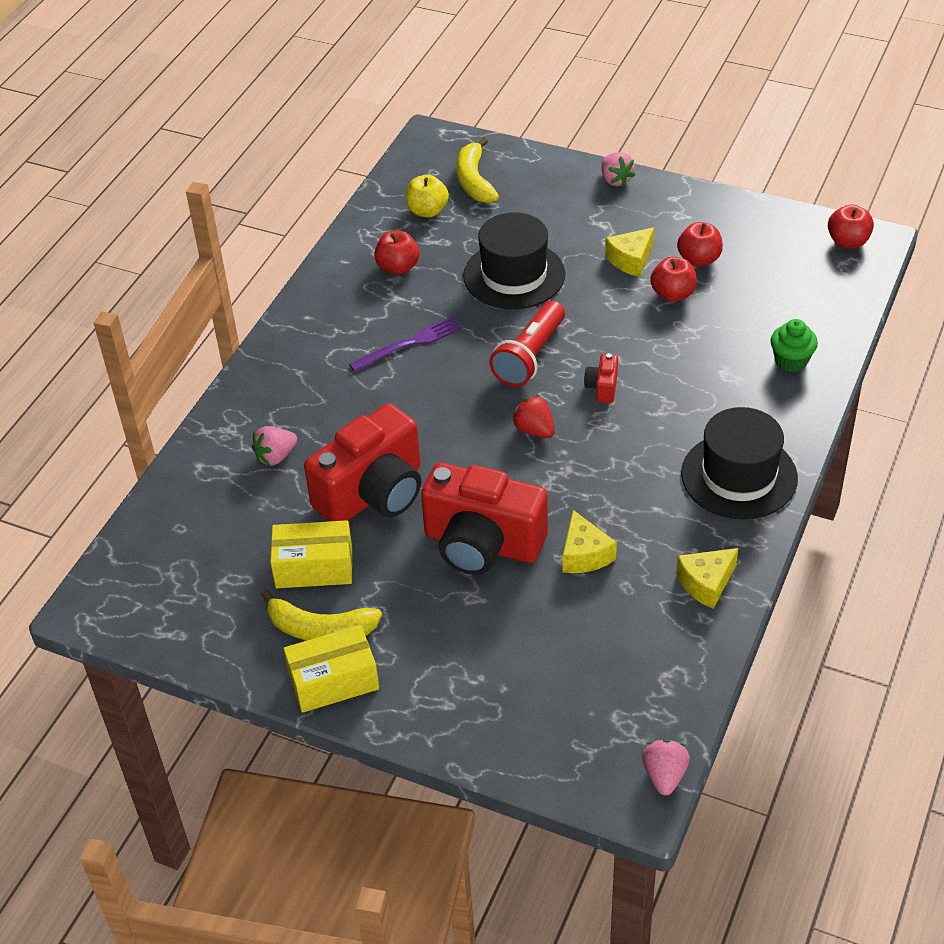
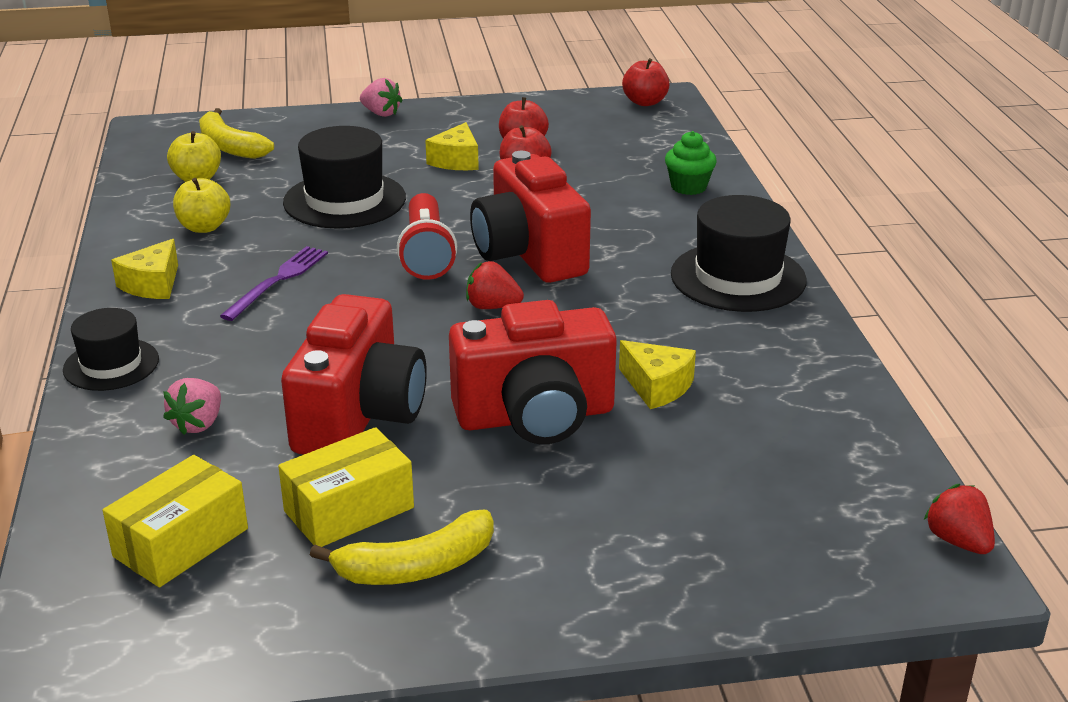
camera: 35 degrees left, 15 degrees down
yellow box [283,625,379,713] -> yellow box moved to [103,455,248,587]
red apple [374,231,419,275] -> yellow apple [173,178,230,233]
red camera [584,353,618,403] -> red camera [470,151,591,283], size x2.46
pink strawberry [642,739,690,795] -> red strawberry [924,484,995,554]
yellow cheese [676,548,738,609] -> yellow cheese moved to [111,239,178,299]
none -> black hat [63,308,159,391]

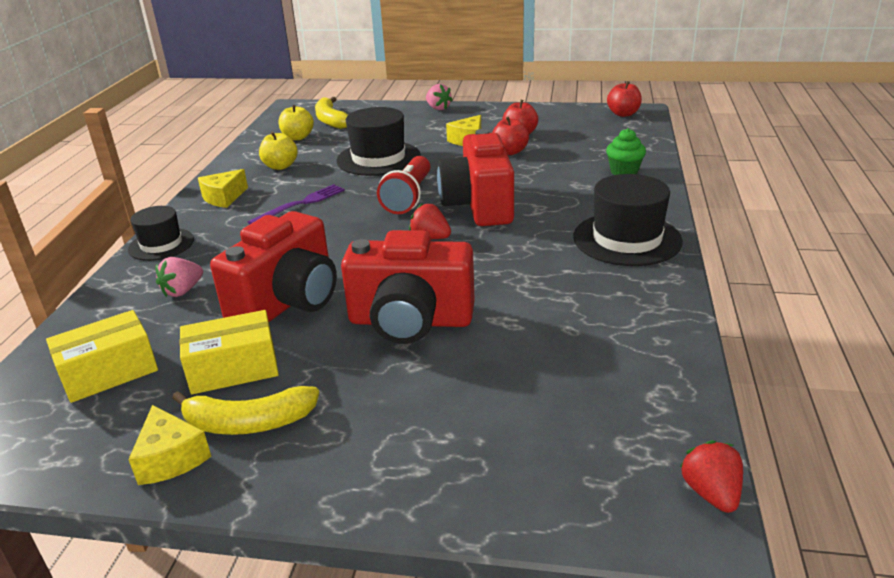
camera: 20 degrees right, 0 degrees up
yellow cheese [619,340,696,409] -> yellow cheese moved to [128,405,211,485]

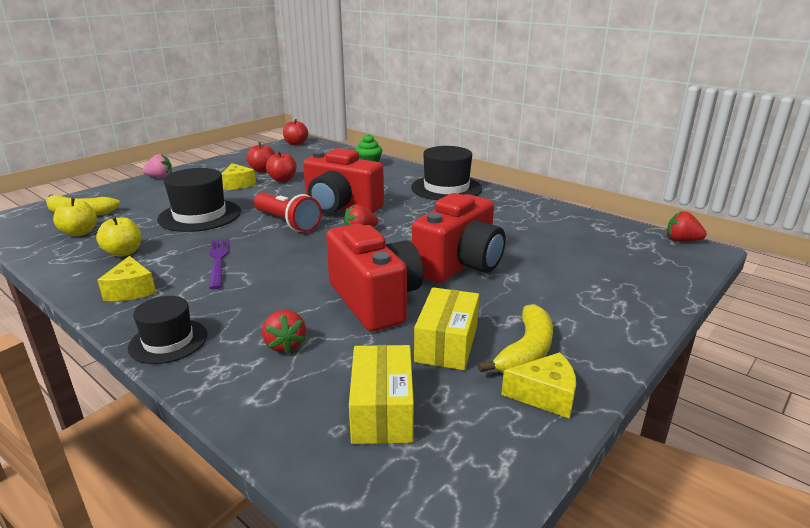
camera: 60 degrees left, 5 degrees down
pink strawberry [156,257,203,297] -> red strawberry [262,310,306,354]

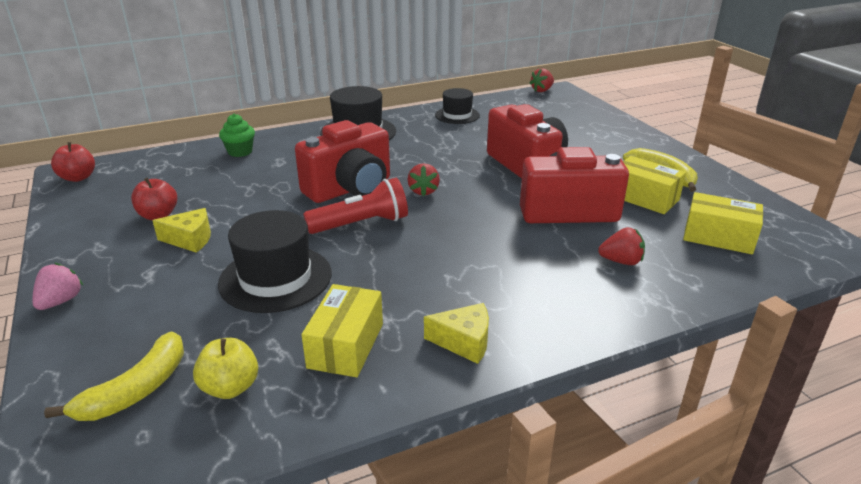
camera: 65 degrees left, 5 degrees up
yellow apple [96,216,141,257] -> yellow box [302,284,383,377]
black hat [128,296,207,364] -> black hat moved to [435,88,480,124]
purple fork [209,238,229,289] -> none
red apple [266,151,297,182] -> none
yellow cheese [501,352,576,419] -> none

